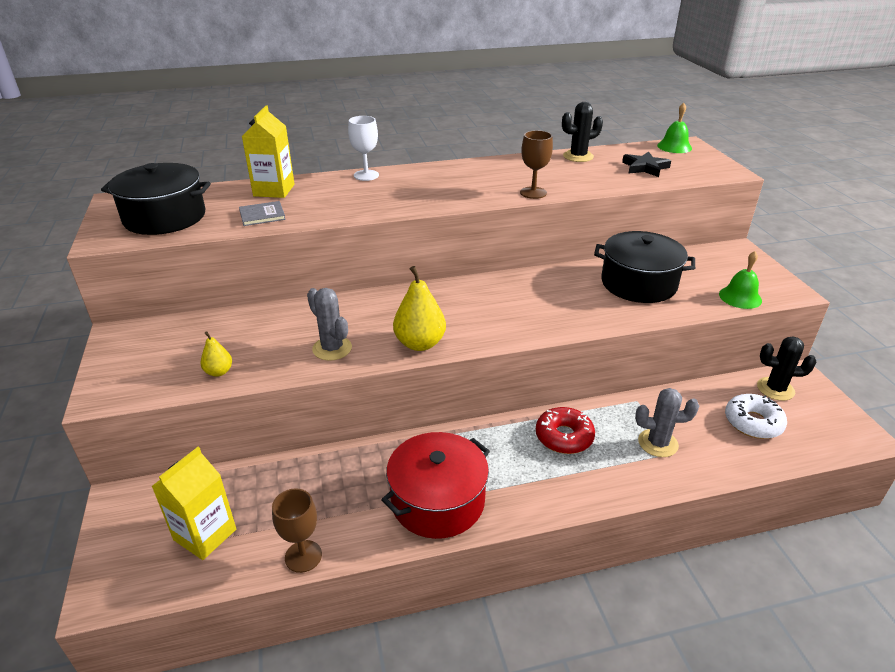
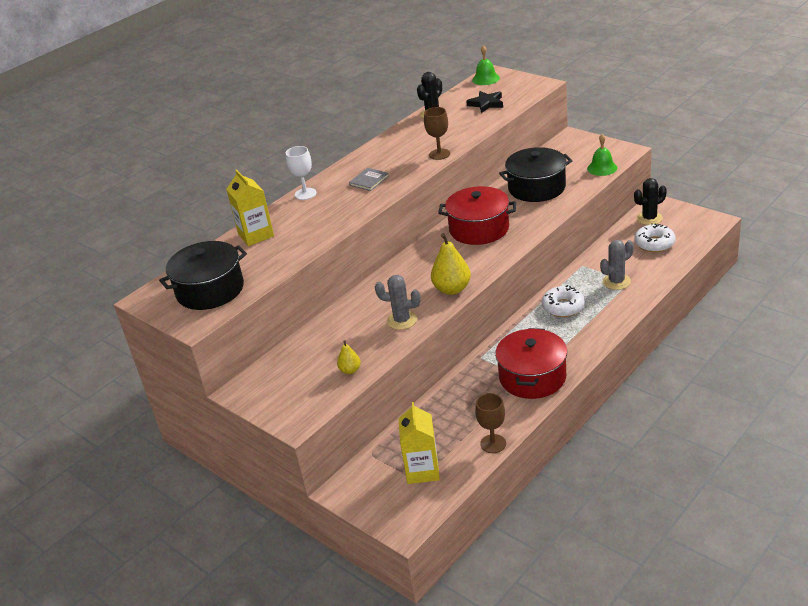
camera: 30 degrees left, 0 degrees up
grey book [239,201,286,226] -> grey book moved to [349,168,389,191]
red donut [536,407,595,454] -> white donut [542,285,585,317]
none -> red pot [438,186,516,245]

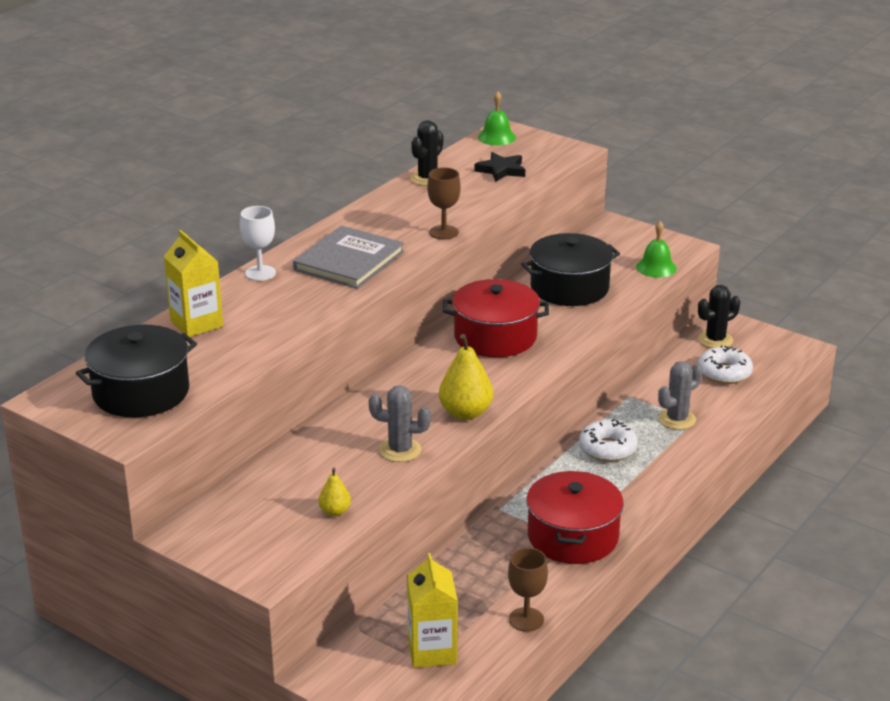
camera: 10 degrees left, 5 degrees down
grey book [349,168,389,191] -> grey book [293,226,404,289], size x2.02

